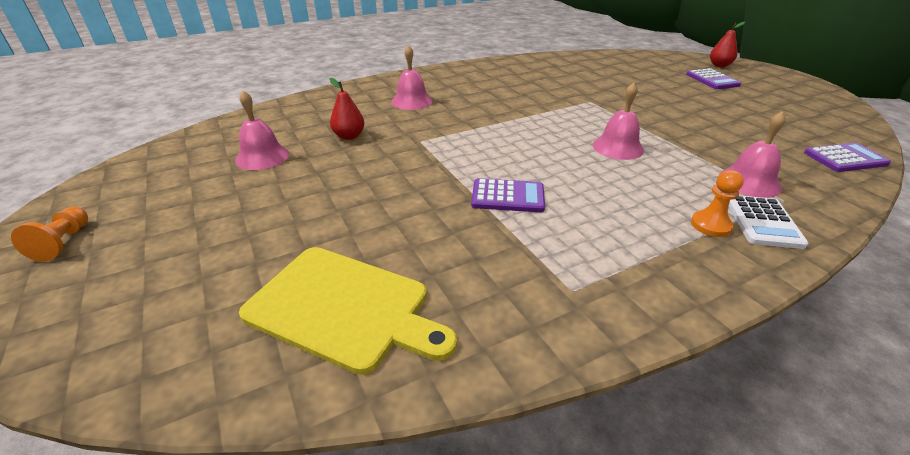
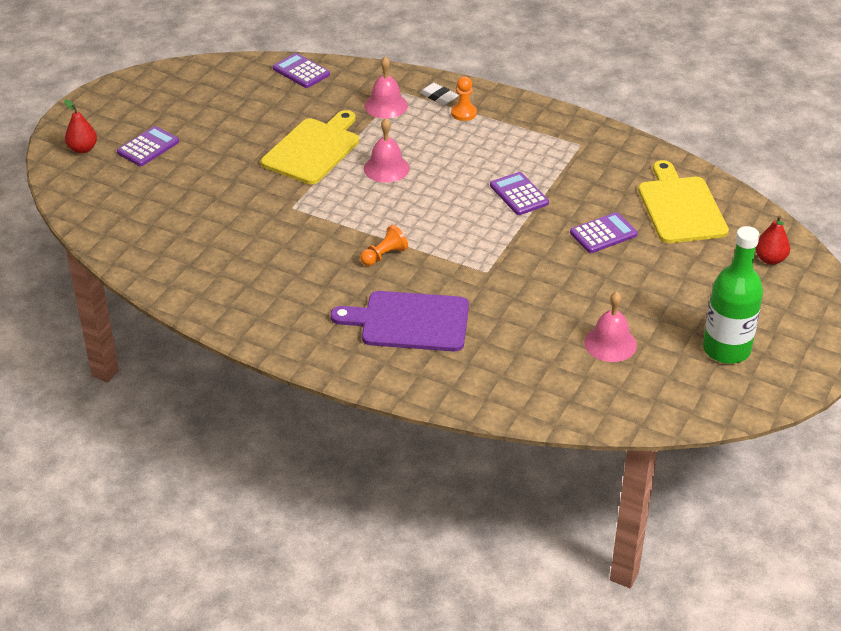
camera: 125 degrees left, 5 degrees up
orange pawn [11,207,88,262] -> orange pawn moved to [360,225,408,266]
red pear [329,78,365,140] -> red pear moved to [755,215,790,265]
pink bell [391,45,432,110] -> purple cutting board [331,291,469,351]
white calculator [729,196,808,249] -> white eraser [420,83,459,105]
none -> yellow cutting board [261,110,359,184]
none -> purple calculator [570,212,638,253]
none -> green bottle [703,226,763,364]

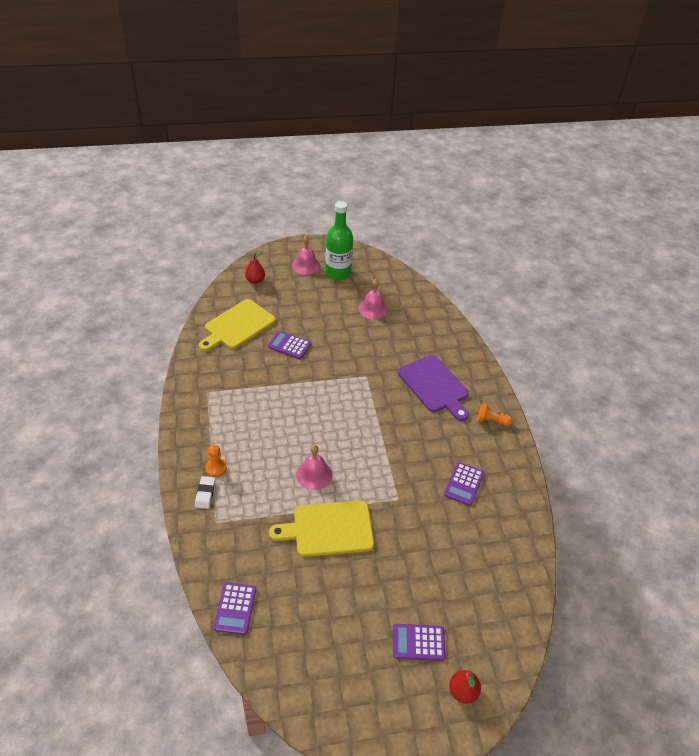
camera: 130 degrees left, 5 degrees up
orange pawn [360,225,408,266] -> orange pawn moved to [477,403,512,426]
pink bell [364,56,408,119] -> pink bell moved to [292,235,320,275]
purple calculator [490,172,549,215] -> purple calculator moved to [444,462,484,506]

